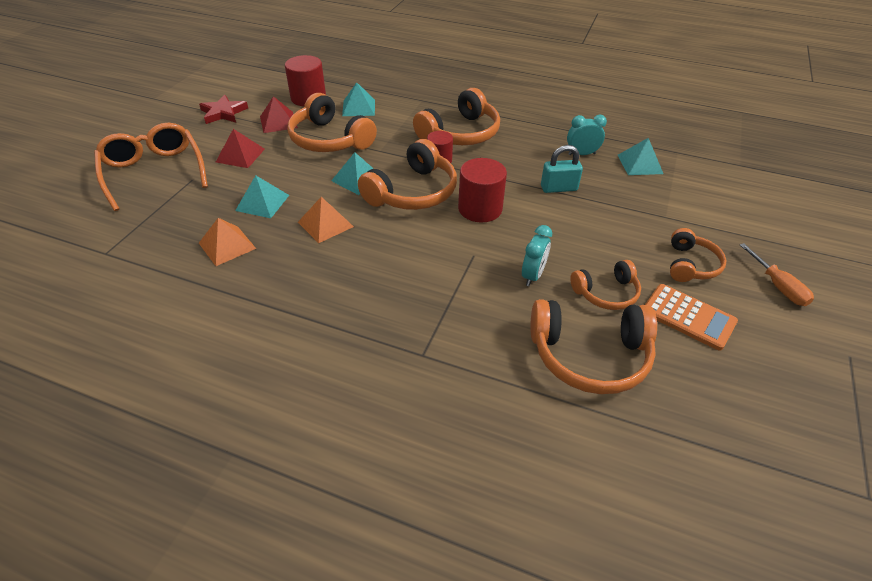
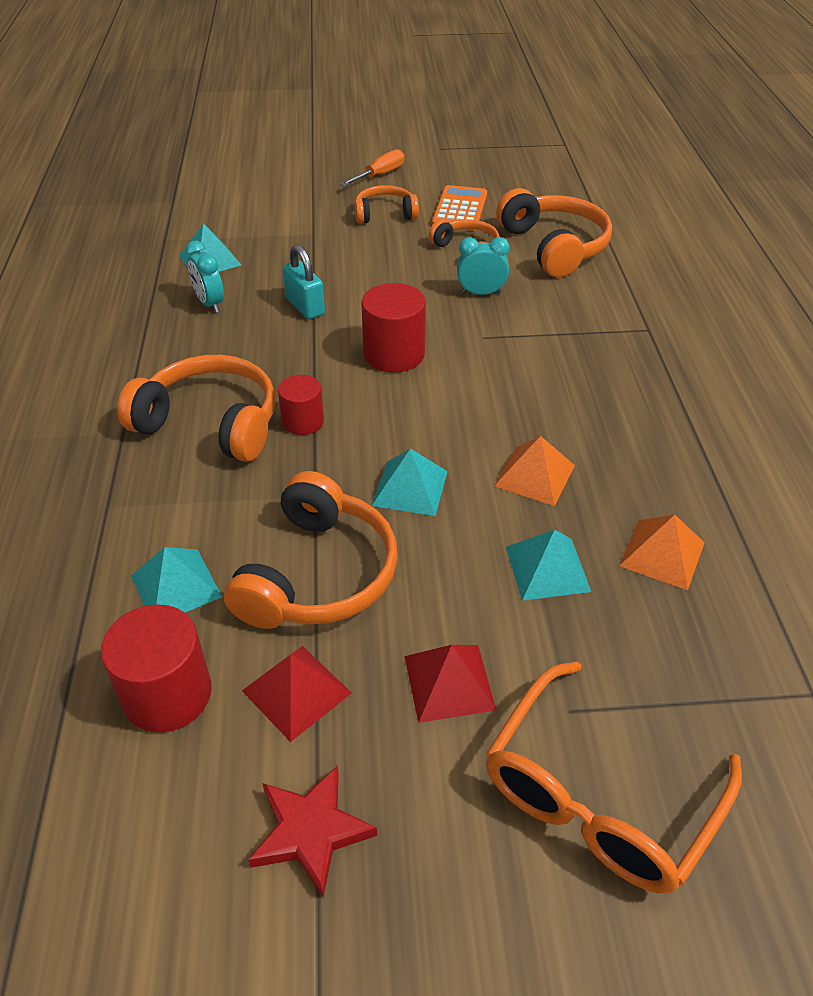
camera: 115 degrees left, 0 degrees up
orange headphones [358,139,457,210] -> none

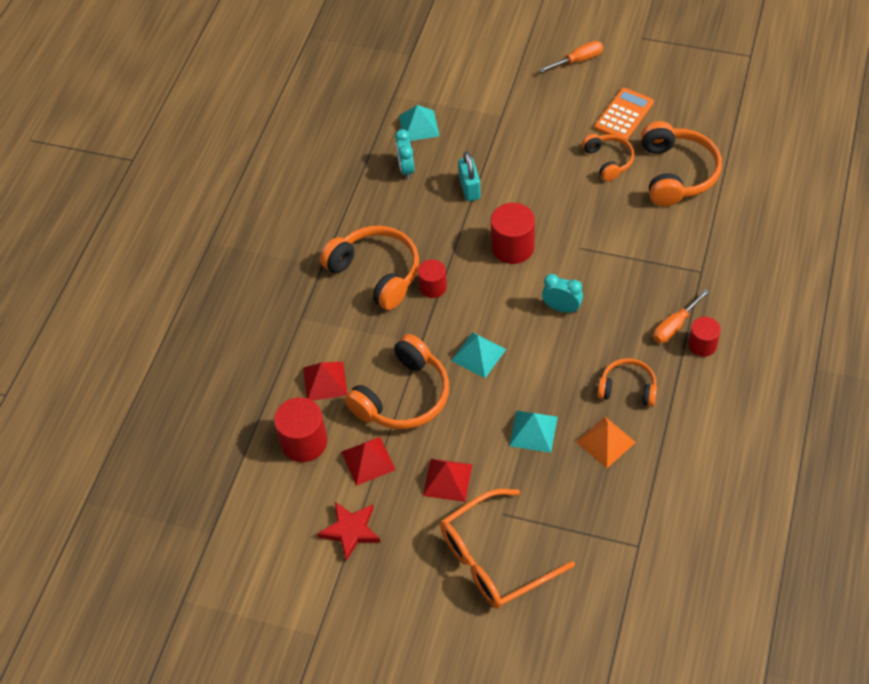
camera: 25 degrees right, 10 degrees up
turquoise pyramid [131,547,222,613] -> red pyramid [303,362,347,401]
orange headphones [354,185,419,224] -> orange headphones moved to [597,358,657,407]
turquoise clock [457,237,510,295] -> turquoise clock moved to [542,274,583,313]
orange pyramid [494,436,575,506] -> none
none -> orange screwdriver [653,289,709,343]
none -> red cylinder [688,317,721,357]

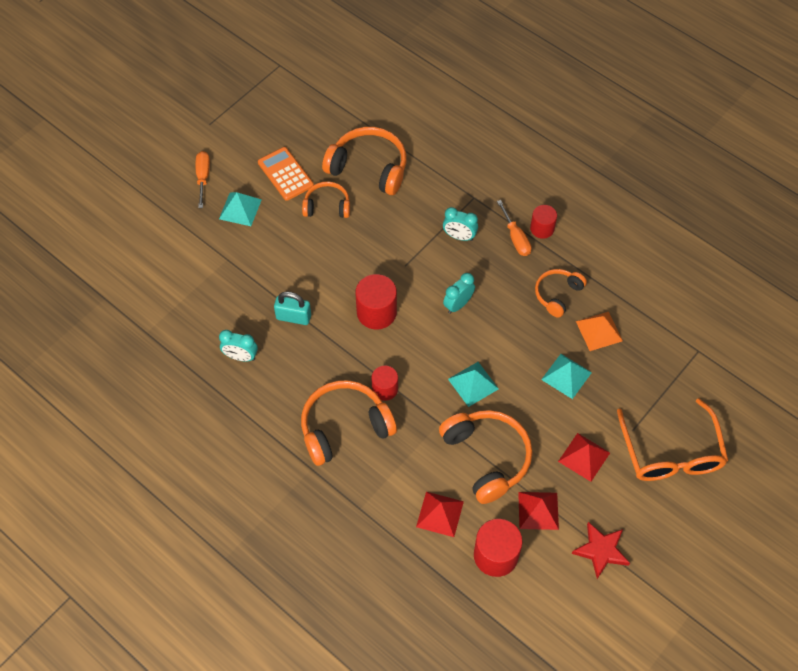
camera: 70 degrees left, 5 degrees up
turquoise pyramid [399,105,439,141] -> turquoise pyramid moved to [219,192,262,226]
none -> turquoise clock [443,207,478,241]

